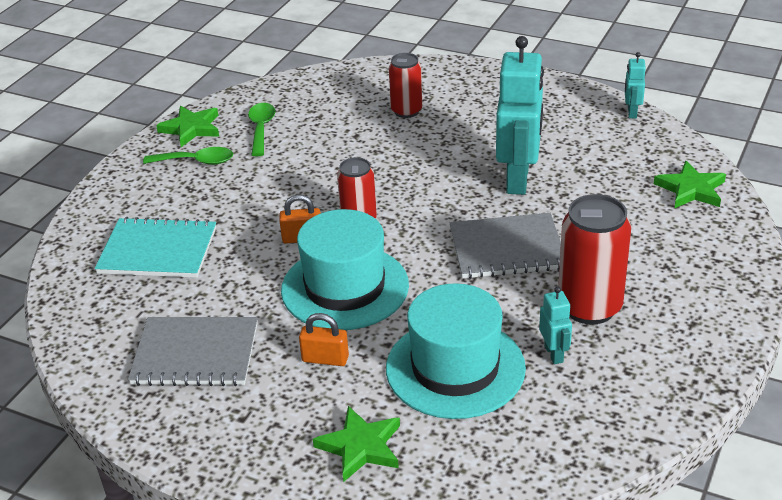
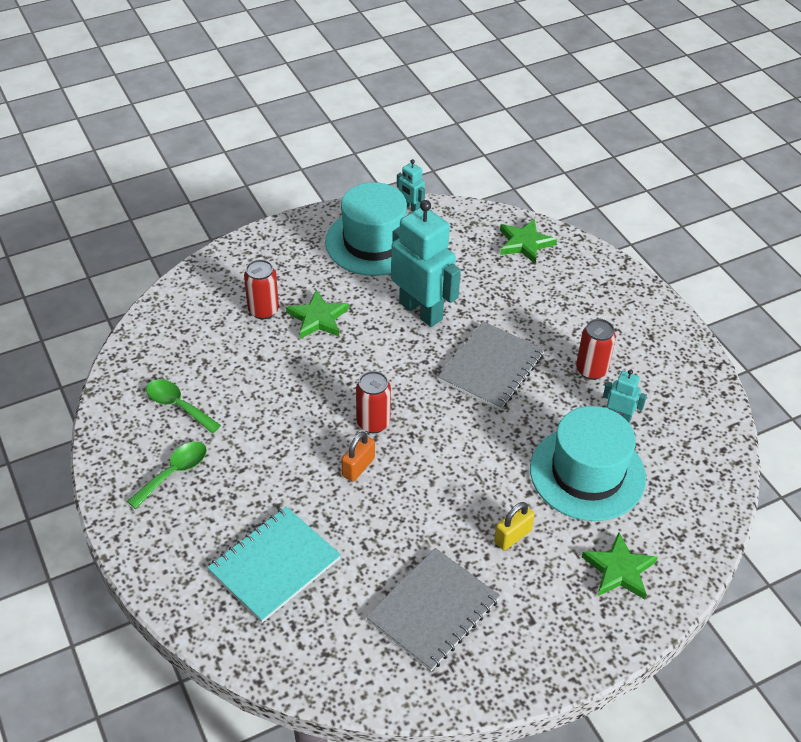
camera: 55 degrees left, 10 degrees up
green star [156,106,219,147] -> green star moved to [286,290,349,339]
turquoise hat [281,209,409,330] -> turquoise hat moved to [325,182,407,276]
orange padlock [299,313,349,366] -> yellow padlock [494,502,535,550]
red can [558,194,631,325] -> red can [576,319,616,380], size x0.62

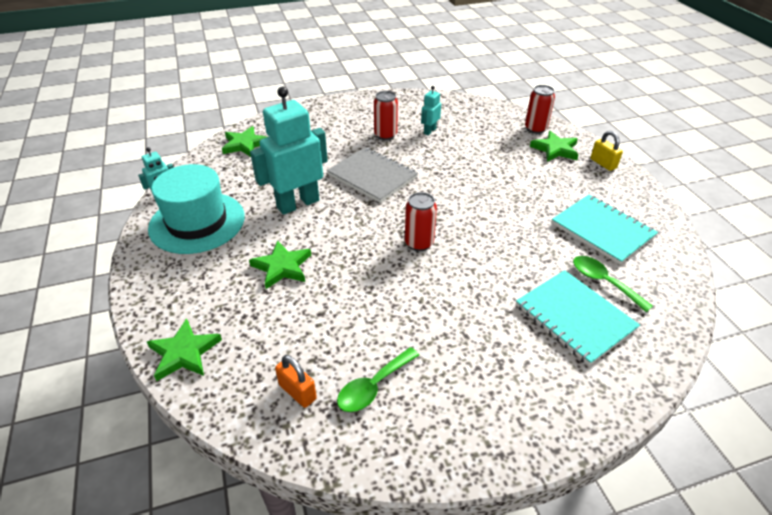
camera: 80 degrees left, 5 degrees down
green spoon [127,442,207,509] -> green spoon moved to [573,256,653,312]
red can [244,259,279,319] -> red can moved to [525,85,555,134]
orange padlock [341,431,375,482] -> orange padlock moved to [275,355,317,408]
grey notebook [366,548,500,671] -> turquoise notebook [552,195,658,264]
yellow padlock [494,502,535,550] -> yellow padlock moved to [590,131,623,171]
turquoise hat [530,406,646,521] -> none
none -> green star [147,318,222,381]

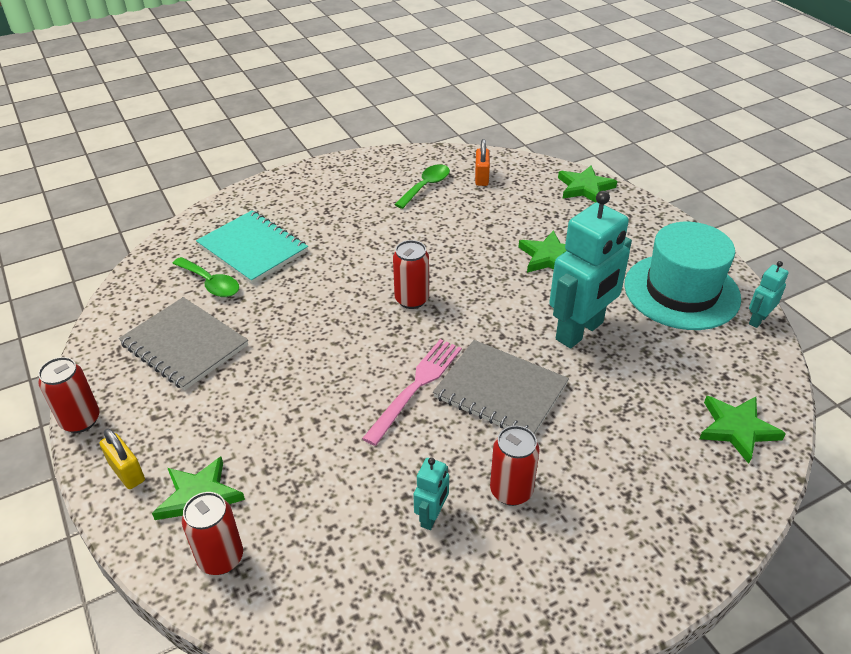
camera: 170 degrees right, 0 degrees up
orange padlock [275,355,317,408] -> orange padlock turned 60 degrees clockwise [475,139,490,186]
turquoise notebook [552,195,658,264] -> grey notebook [119,297,248,390]
none -> red can [38,357,100,433]
none -> pink fork [362,339,462,446]

